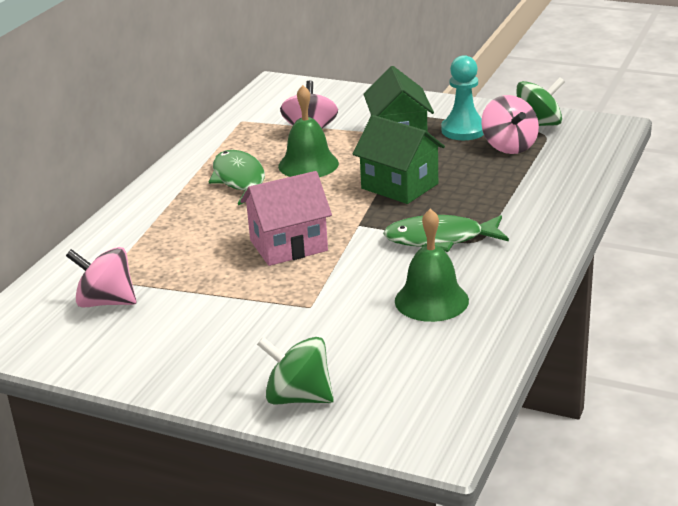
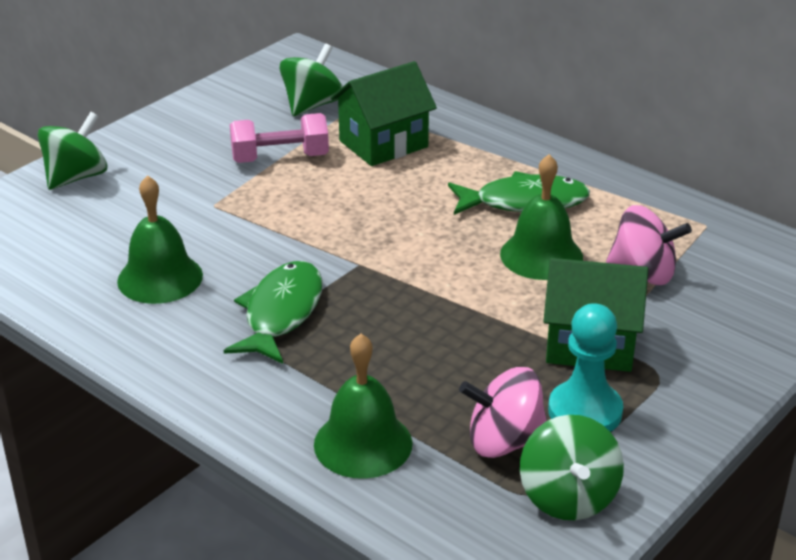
camera: 105 degrees right, 5 degrees up
pink spinning top [66,247,136,308] -> green spinning top [279,44,343,116]
pink house [240,171,332,266] -> none
green house [353,115,445,204] -> green house moved to [331,61,437,166]
none -> pink dumbbell [230,113,329,163]
none -> green bell [314,334,412,479]

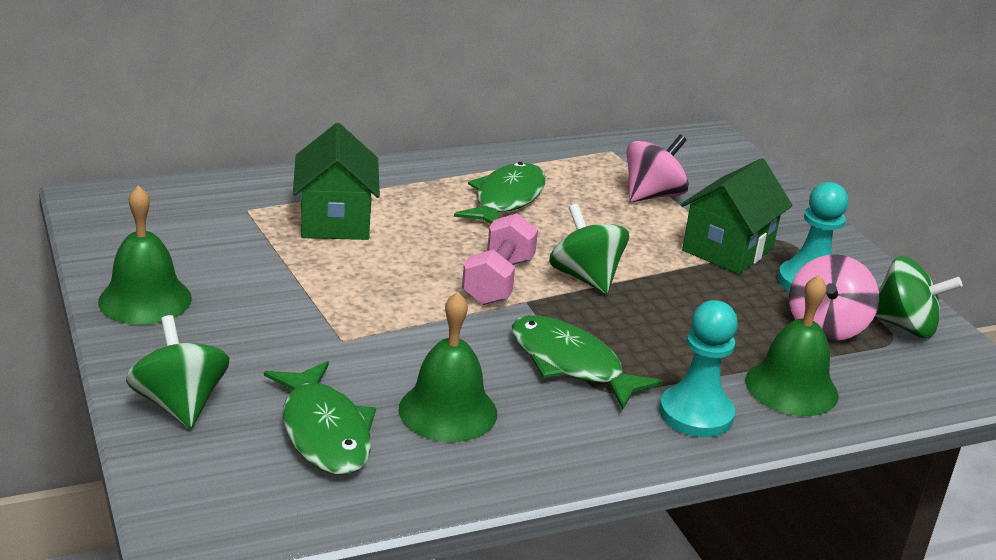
camera: 65 degrees left, 5 degrees down
pink dumbbell [230,113,329,163] -> pink dumbbell moved to [462,213,538,305]
green spinning top [279,44,343,116] -> green spinning top moved to [549,204,629,294]
green bell [500,154,583,280] -> green bell moved to [98,185,192,325]
none -> green fish [264,361,376,475]
none -> turquoise pawn [659,300,738,437]

